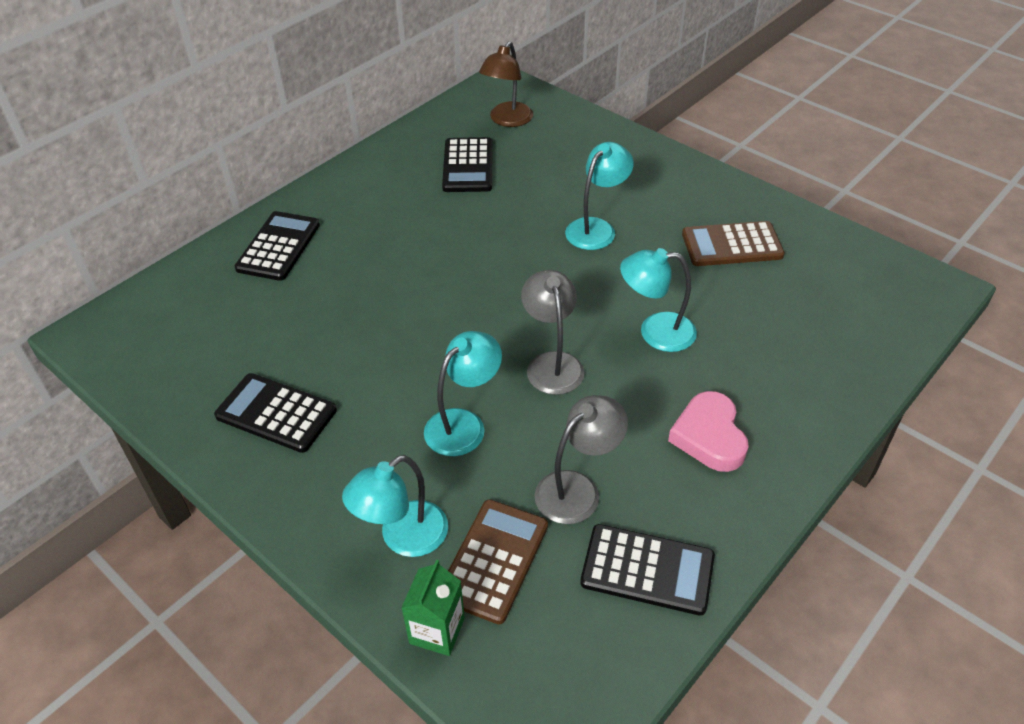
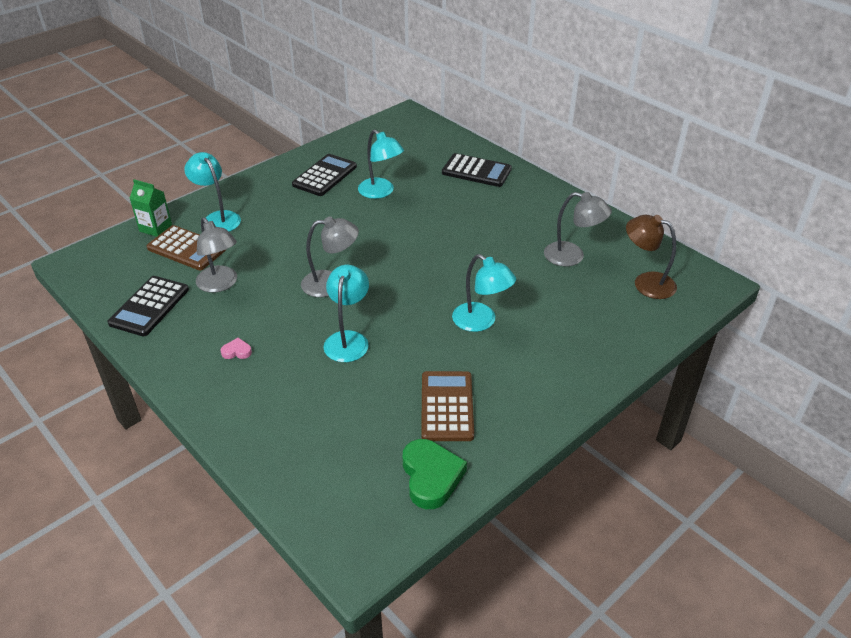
camera: 95 degrees right, 5 degrees down
turquoise lamp [424,331,502,456] -> turquoise lamp moved to [358,130,404,199]
black calculator [442,137,493,192] -> grey lamp [544,192,612,266]
pink heart [668,391,749,472] -> pink heart [221,338,252,359], size x0.46
none -> green heart [403,439,467,509]

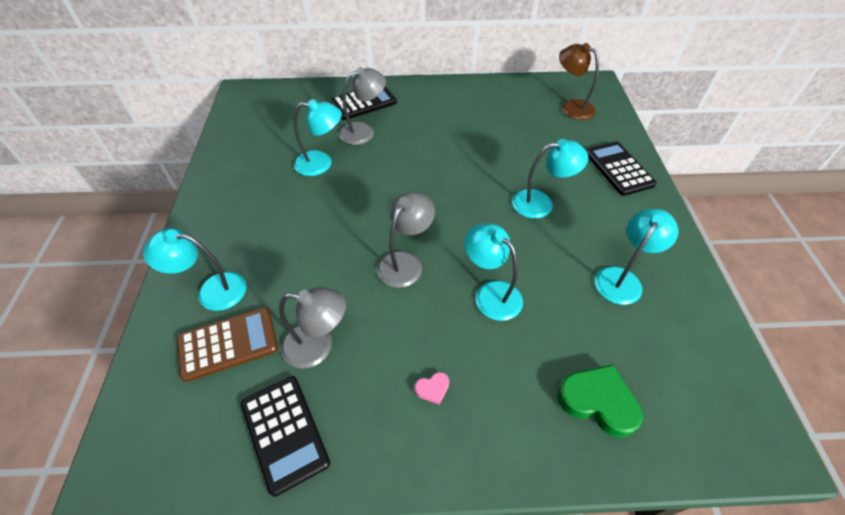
camera: 50 degrees left, 10 degrees up
green carton [129,179,172,237] -> none
pink heart [221,338,252,359] -> pink heart turned 150 degrees counterclockwise [415,372,450,405]
black calculator [292,154,357,196] -> black calculator moved to [586,141,657,196]
green heart [403,439,467,509] -> green heart moved to [557,365,643,438]
brown calculator [421,371,474,441] -> turquoise lamp [595,208,679,305]
grey lamp [544,192,612,266] -> grey lamp moved to [339,67,386,145]
brown lamp [626,215,677,299] -> brown lamp turned 60 degrees clockwise [559,43,599,120]

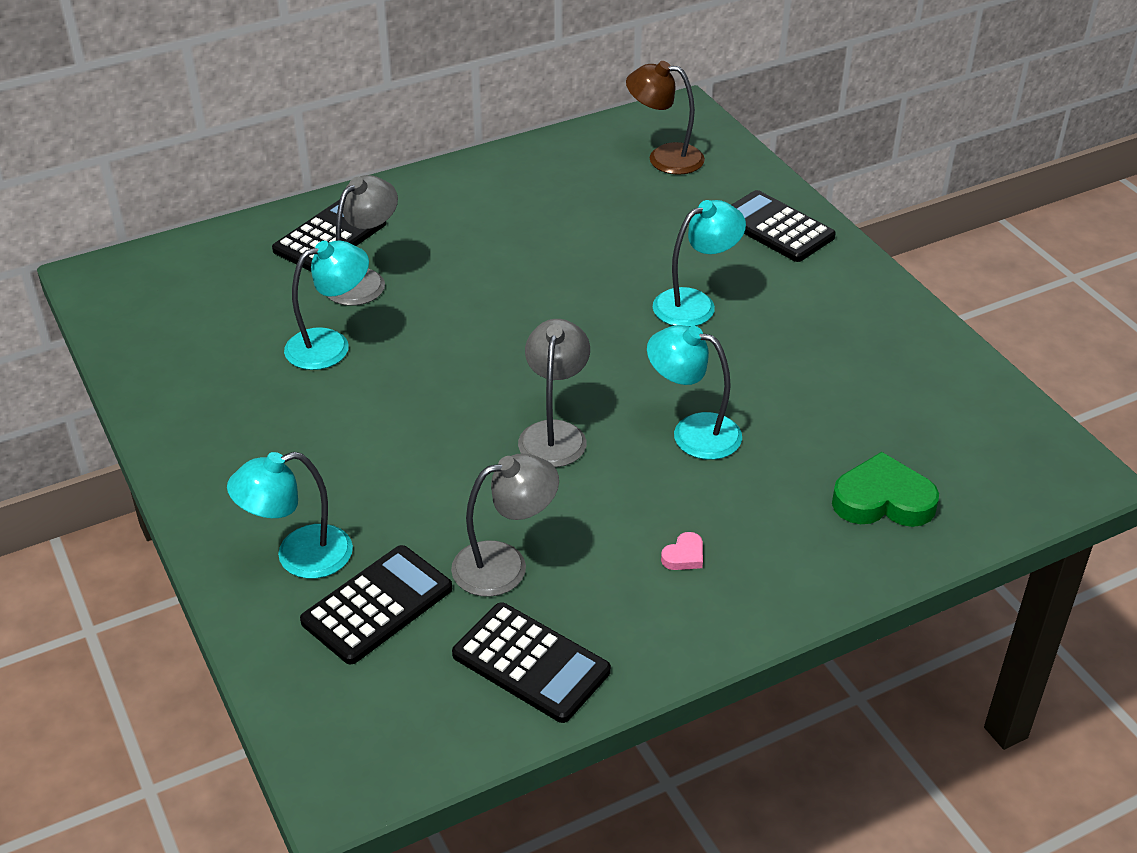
camera: 25 degrees left, 10 degrees down
brown calculator [177,307,278,382] -> black calculator [300,545,452,664]
turquoise lamp [595,208,679,305] -> none

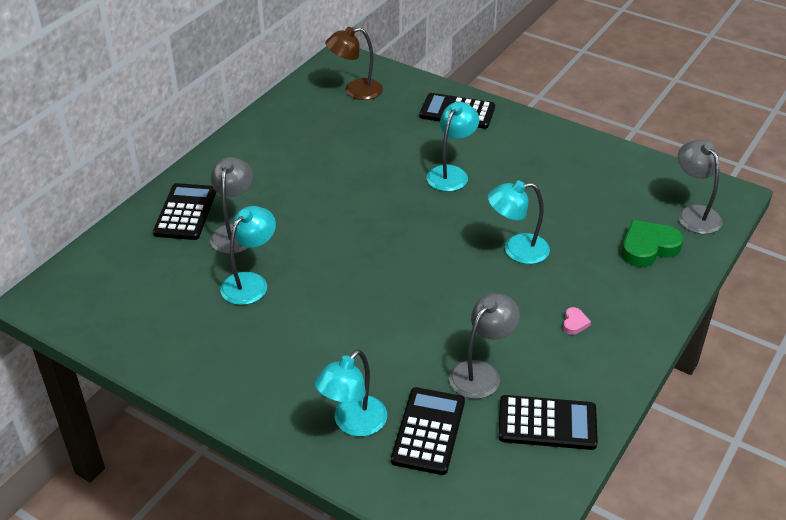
camera: 30 degrees left, 0 degrees up
grey lamp [518,319,590,467] -> grey lamp moved to [678,140,723,234]

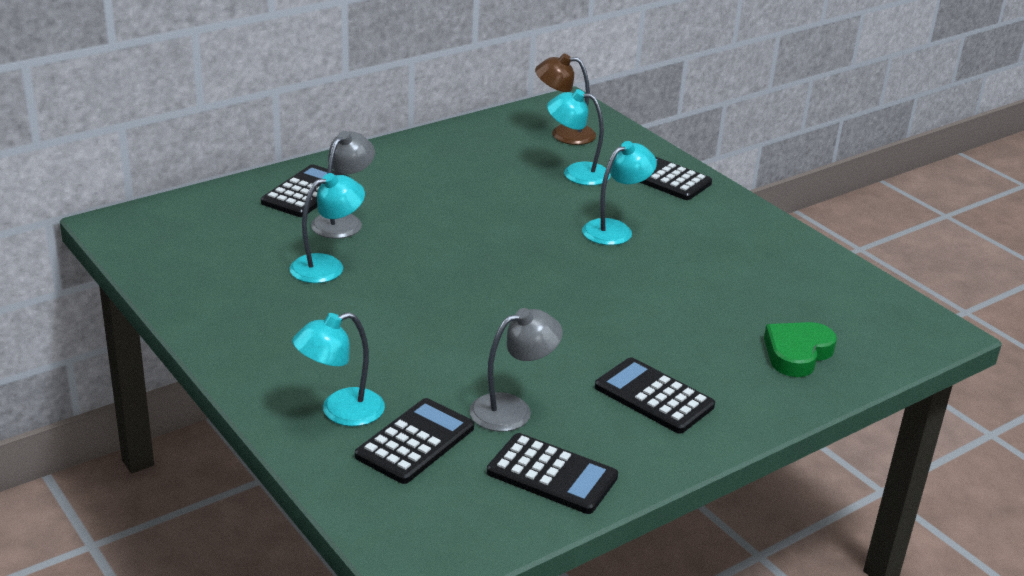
camera: 20 degrees right, 10 degrees down
turquoise lamp [488,181,550,264] -> turquoise lamp moved to [547,89,611,186]
pink heart [563,307,591,335] -> black calculator [595,357,715,433]
green heart [622,220,683,267] -> green heart turned 45 degrees counterclockwise [764,322,837,377]
grey lamp [678,140,723,234] -> none

